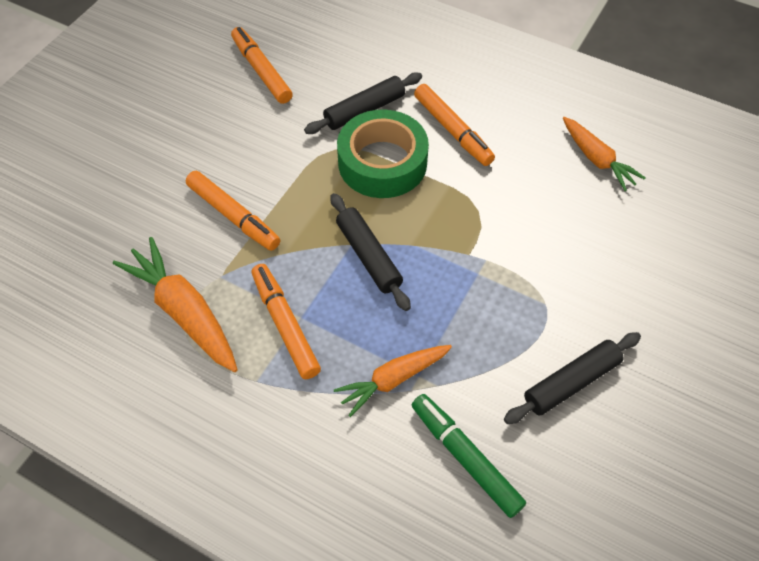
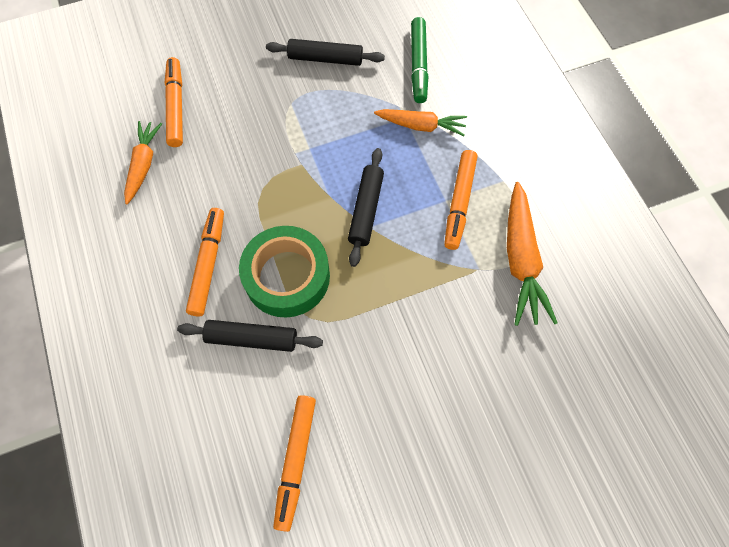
camera: 140 degrees left, 10 degrees up
orange marker [186,171,280,251] -> orange marker moved to [164,57,183,147]

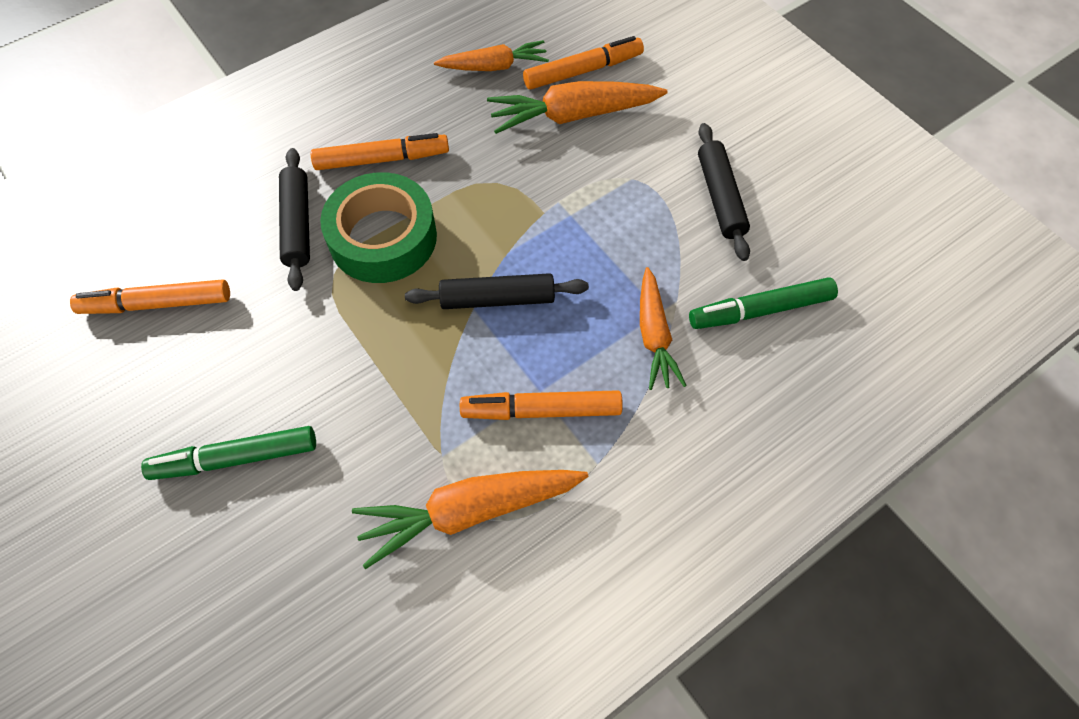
camera: 75 degrees right, 5 degrees down
none -> green marker [141,426,316,480]
none -> orange carrot [487,81,668,134]

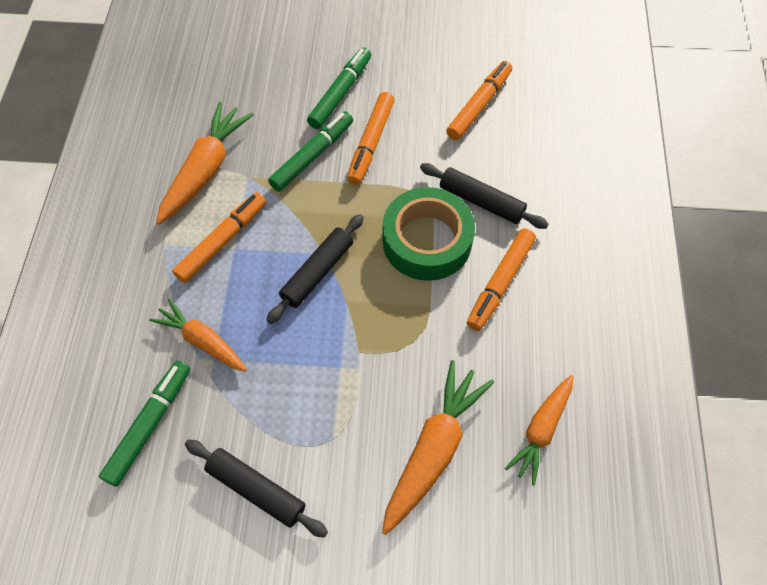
camera: 130 degrees right, 0 degrees up
orange marker [523,36,644,90] -> orange marker moved to [347,92,395,185]
none -> green marker [268,111,353,192]

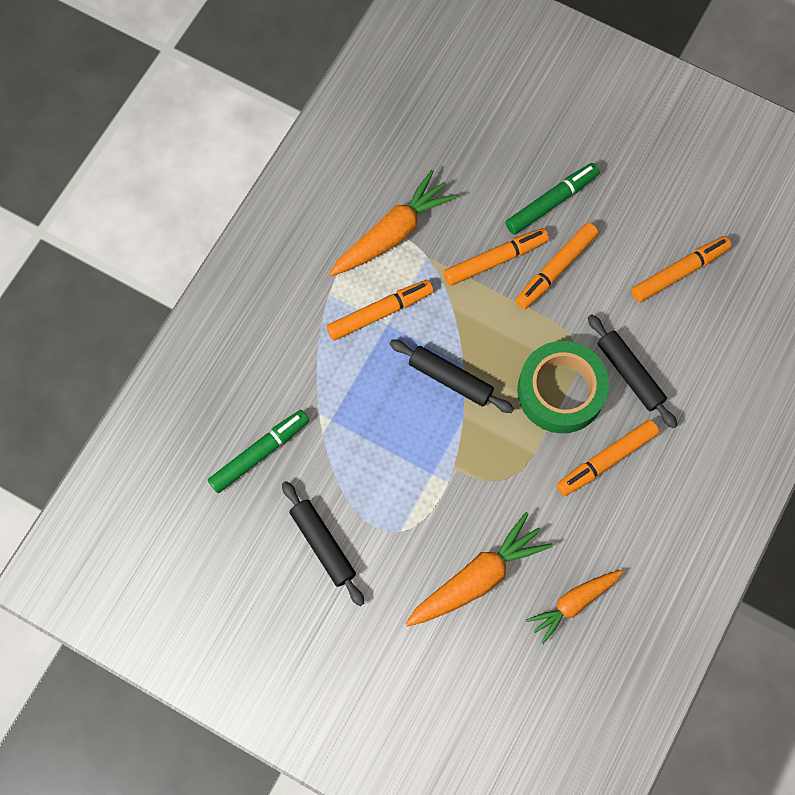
camera: 25 degrees right, 10 degrees up
orange carrot [149,298,247,372] -> none
black rolling pin [267,214,364,324] -> black rolling pin turned 60 degrees clockwise [389,339,514,413]
green marker [268,111,353,192] -> orange marker [444,228,549,286]

